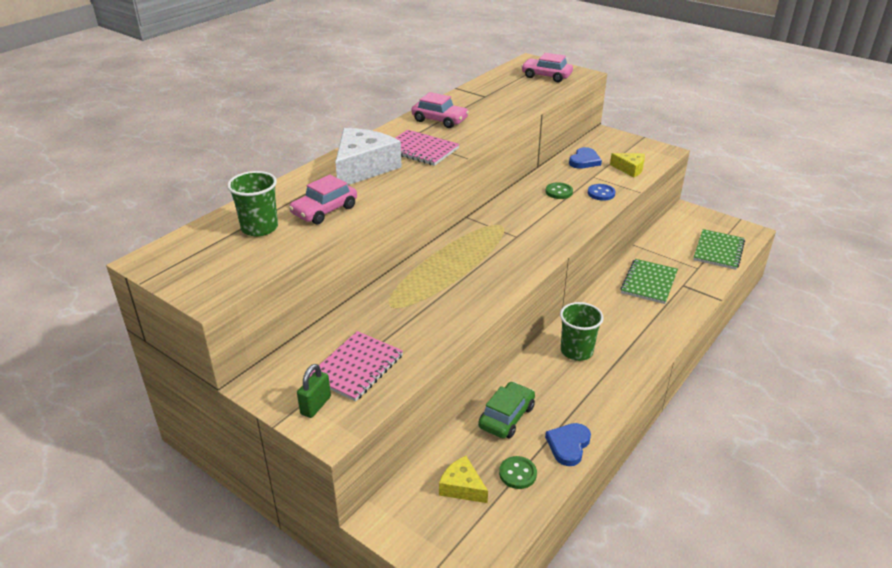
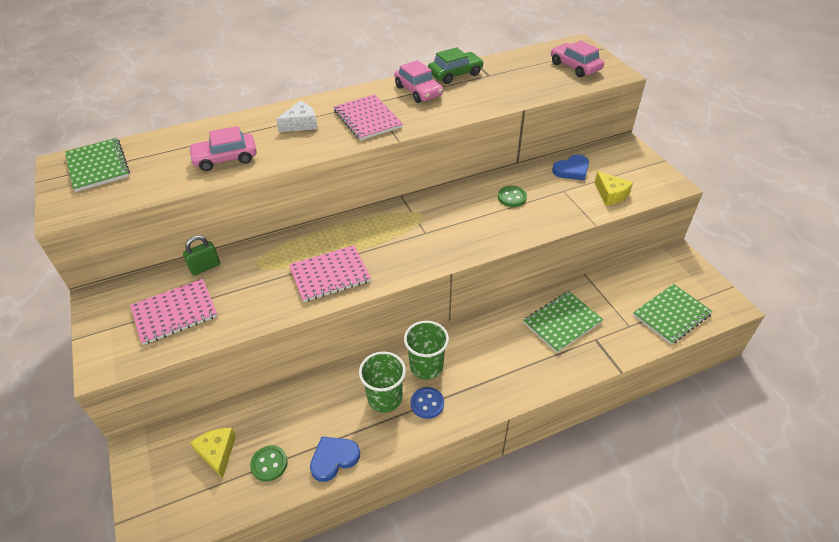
camera: 30 degrees right, 10 degrees up
green cup [227,171,278,236] -> green cup moved to [359,352,406,413]
green padlock [297,364,331,418] -> green padlock moved to [183,235,220,276]
white cheese [335,128,402,185] -> white cheese [276,101,317,132], size x0.54
green car [478,382,535,438] -> green car moved to [428,47,484,84]
blue button [588,184,616,201] -> blue button moved to [411,387,444,419]
none -> green notebook [65,138,130,192]
none -> pink notebook [289,245,371,302]

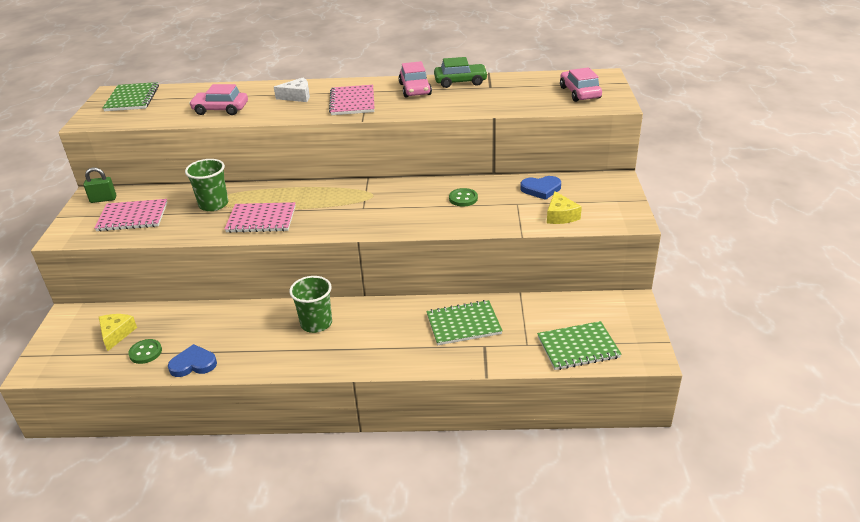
camera: 25 degrees right, 10 degrees down
green padlock [183,235,220,276] -> green padlock moved to [83,167,116,203]
green cup [359,352,406,413] -> green cup moved to [185,159,228,211]
blue button [411,387,444,419] -> none

